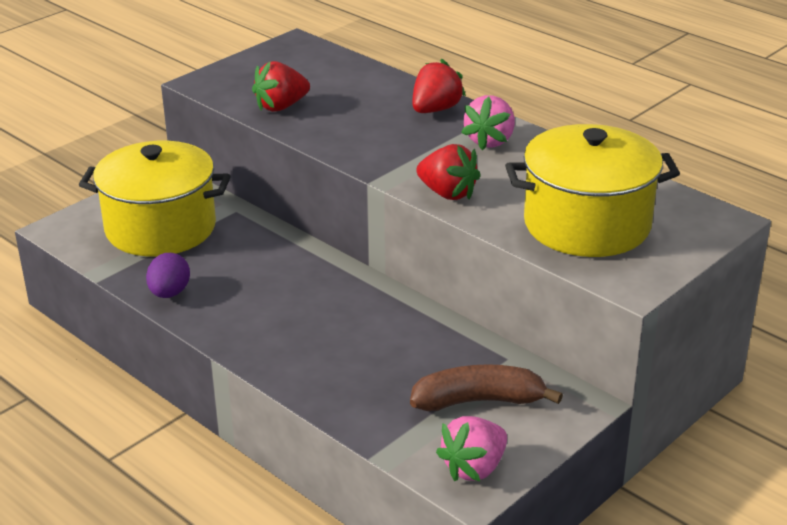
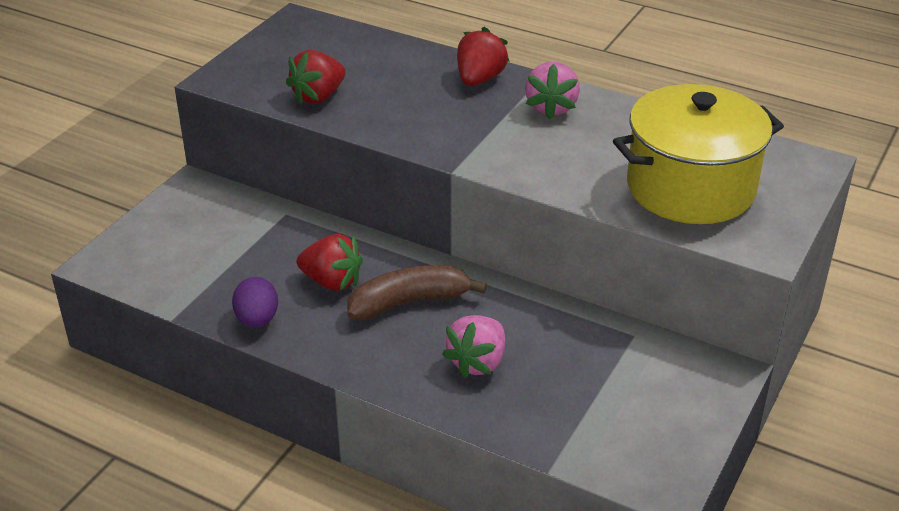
camera: 15 degrees left, 5 degrees up
yellow pot [79,141,231,256] -> none
brown banana [410,364,563,411] -> brown banana moved to [347,265,487,320]
red strawberry [416,144,481,200] -> red strawberry moved to [297,234,363,291]
pink strawberry [436,416,507,482] -> pink strawberry moved to [442,315,505,378]

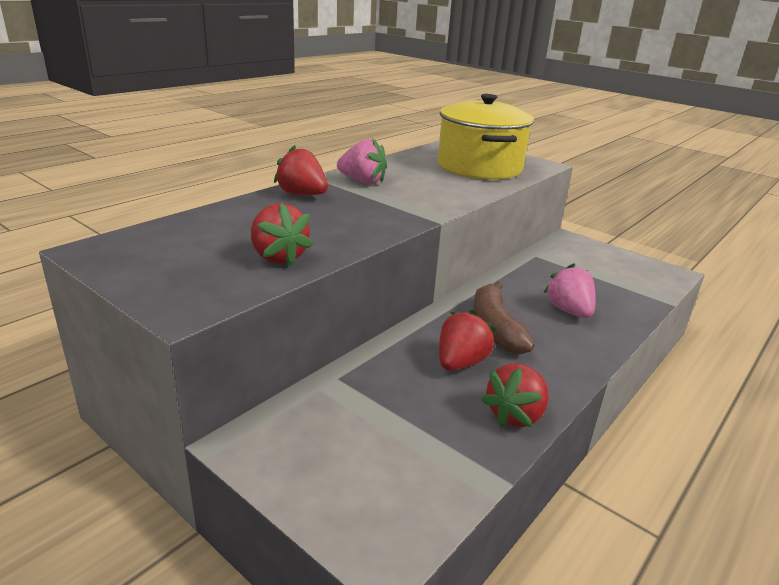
camera: 80 degrees left, 10 degrees down
purple egg [232,277,278,328] -> red strawberry [481,363,549,428]
pink strawberry [442,315,505,378] -> pink strawberry turned 150 degrees counterclockwise [543,263,595,318]

